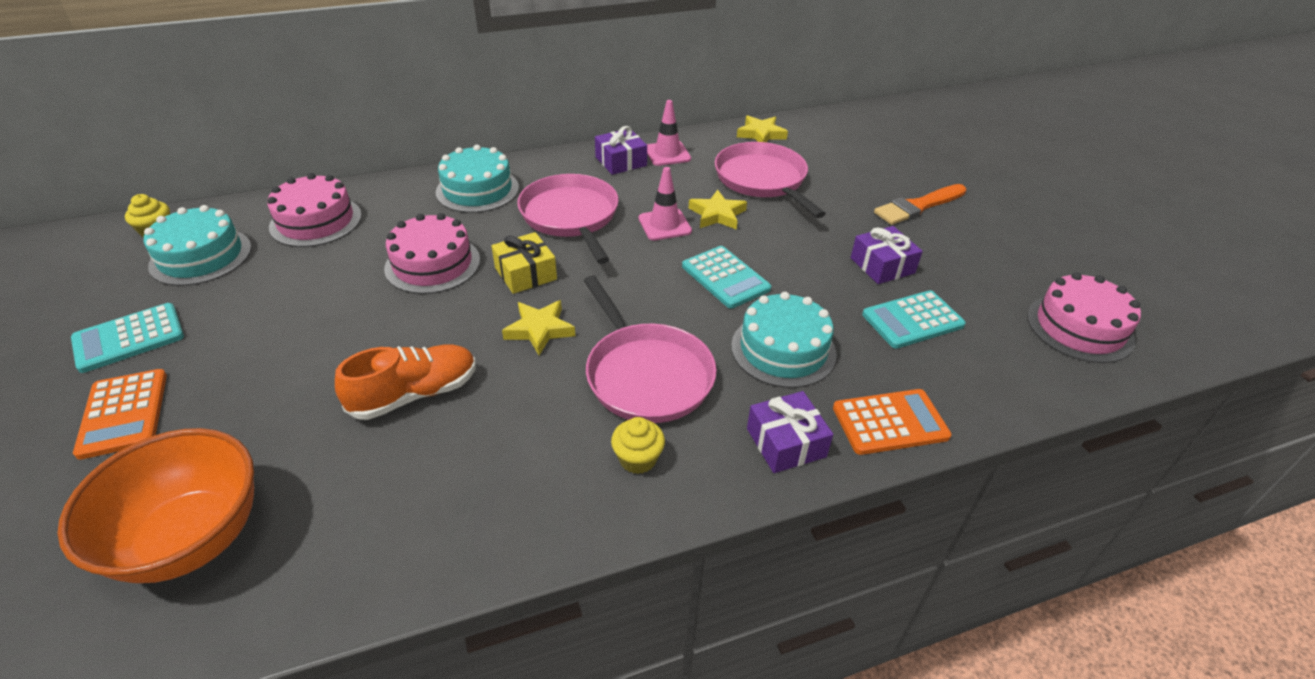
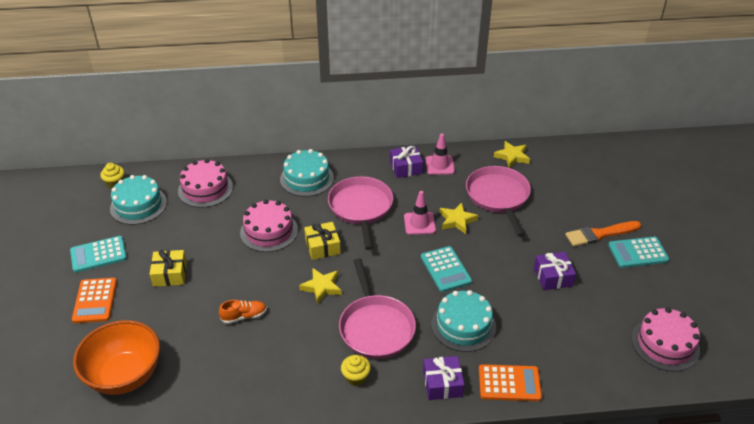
camera: 15 degrees right, 0 degrees up
orange shoe [335,345,476,420] -> orange shoe [219,300,267,324], size x0.62
turquoise calculator [862,290,966,349] -> turquoise calculator moved to [608,237,669,268]
none -> yellow gift [150,250,187,287]

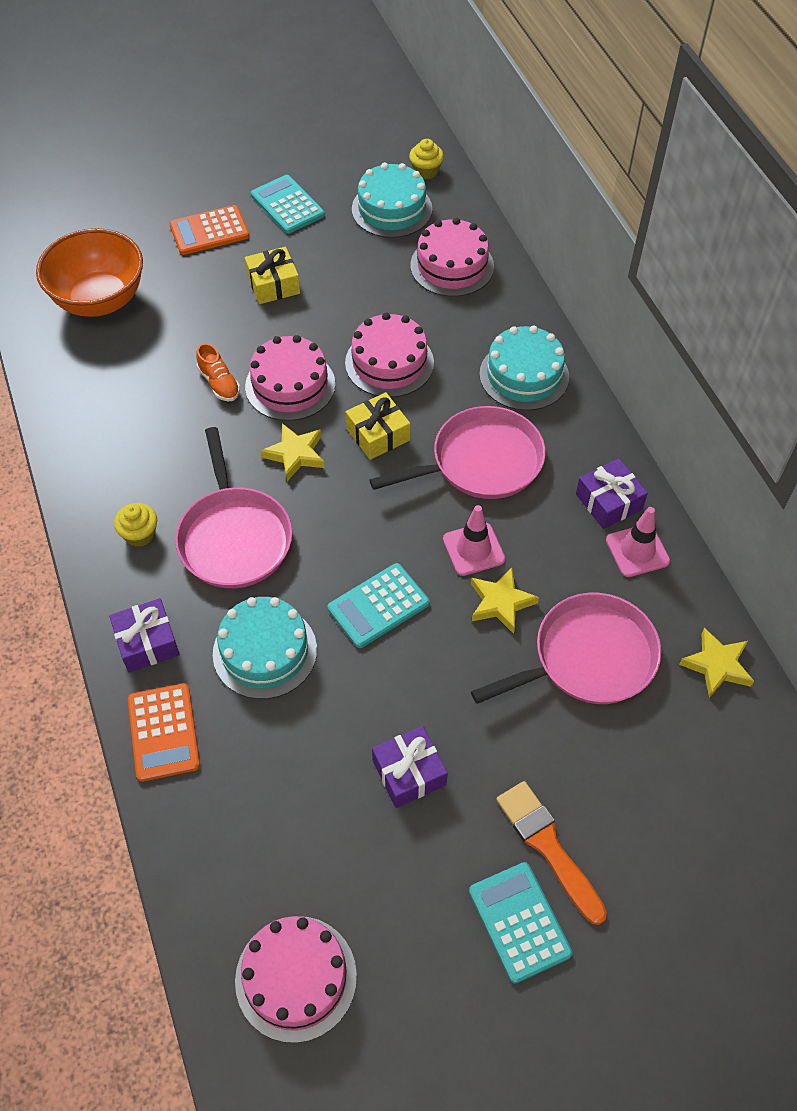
camera: 75 degrees right, 15 degrees up
pink pan [339,258,416,359] -> pink pan turned 75 degrees counterclockwise [175,427,292,588]
none -> pink cake [245,335,335,421]

